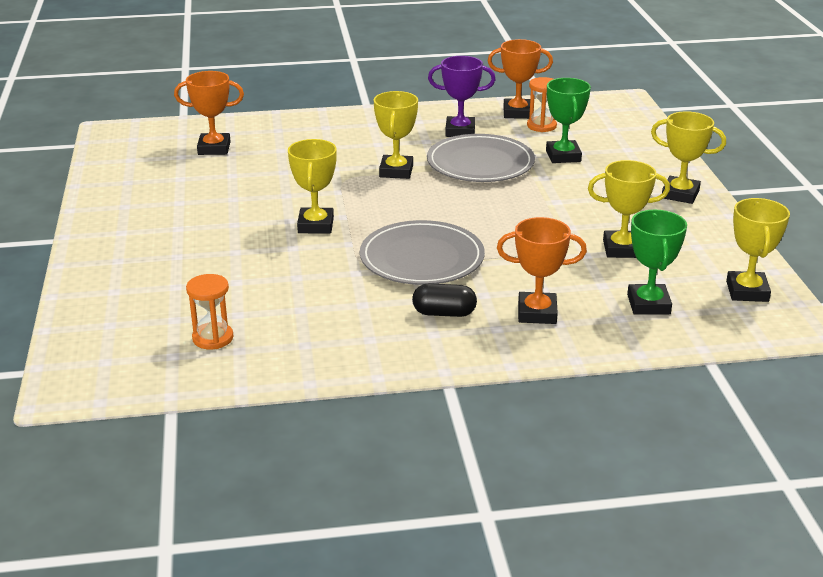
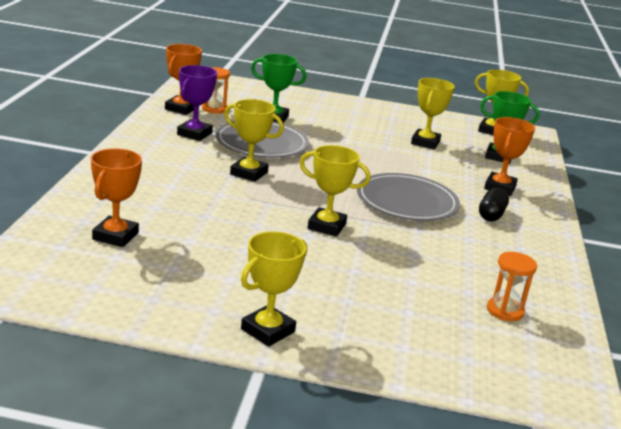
camera: 75 degrees left, 5 degrees down
yellow trophy [651,111,726,204] -> yellow trophy moved to [241,231,307,347]

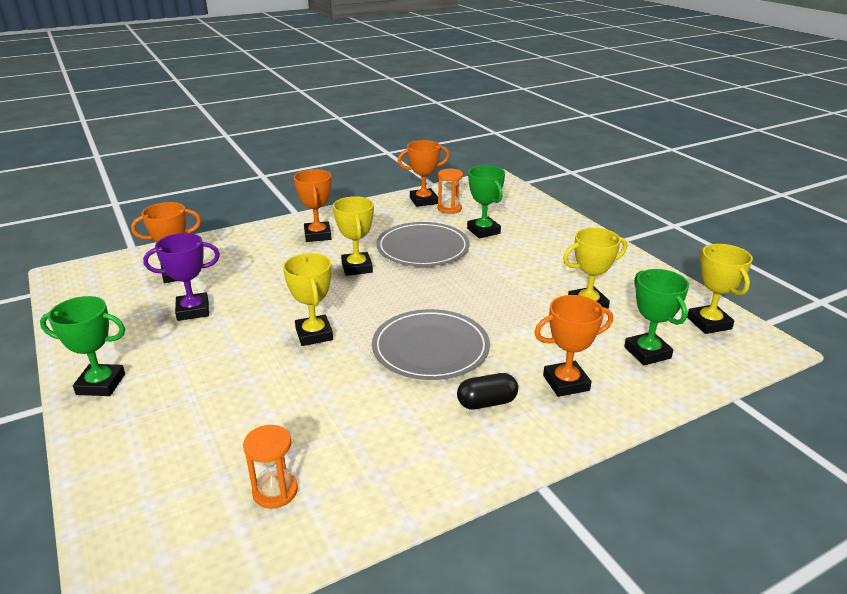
camera: 55 degrees right, 5 degrees up
purple trophy [177,65,217,141] -> purple trophy moved to [143,233,220,321]
yellow trophy [241,231,307,347] -> green trophy [40,296,125,396]
none -> orange trophy [294,169,331,242]

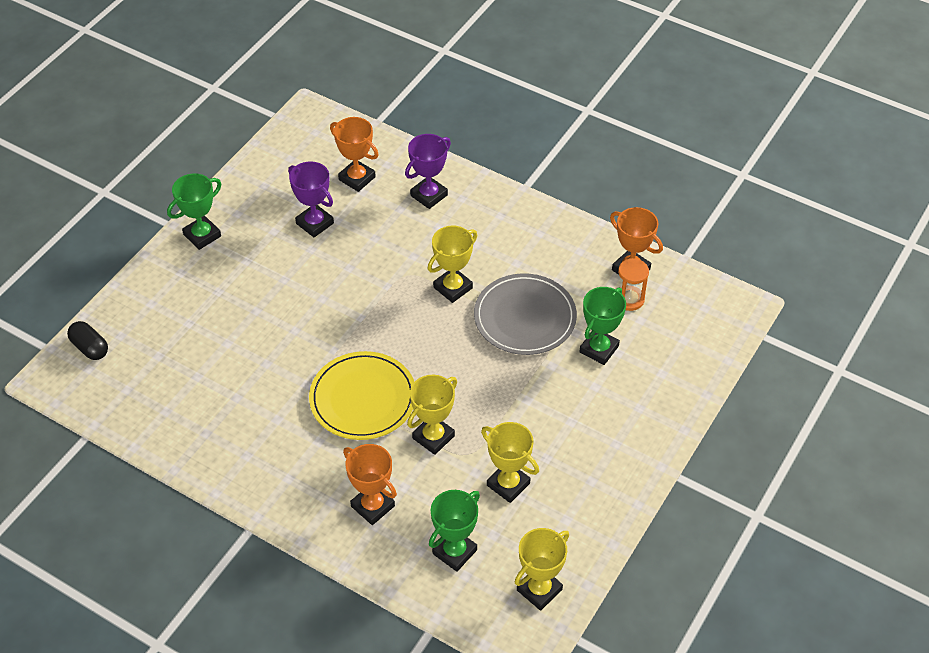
camera: 60 degrees right, 20 degrees up
green trophy [40,296,125,396] -> green trophy turned 75 degrees clockwise [167,173,221,250]
orange hourglass [243,425,298,509] -> none
yellow trophy [283,253,333,346] -> yellow trophy moved to [407,375,457,455]
orange trophy [294,169,331,242] -> none
grey plate [372,309,490,380] -> yellow plate [309,351,414,440]
black capsule [457,373,518,410] -> black capsule moved to [67,321,108,360]
none -> purple trophy [405,134,451,209]

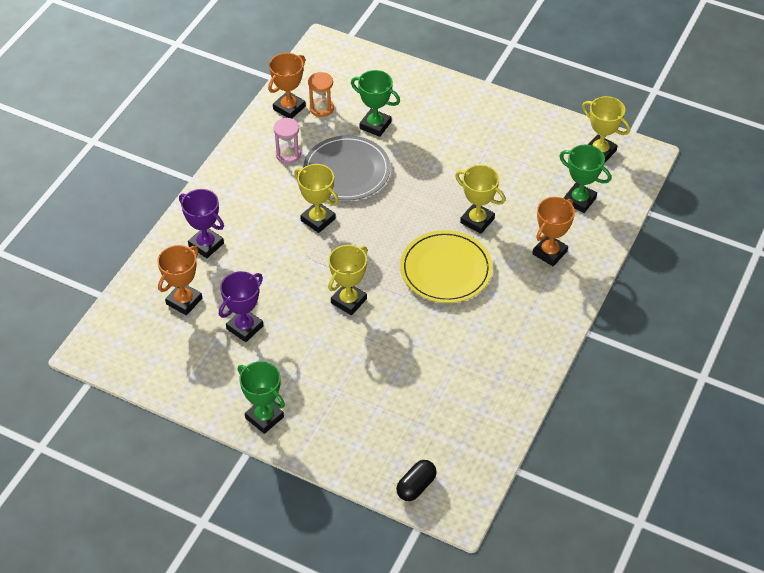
camera: 95 degrees left, 0 degrees up
yellow trophy [481,422,539,503] -> yellow trophy moved to [328,245,367,315]
none -> pink hourglass [273,118,301,164]

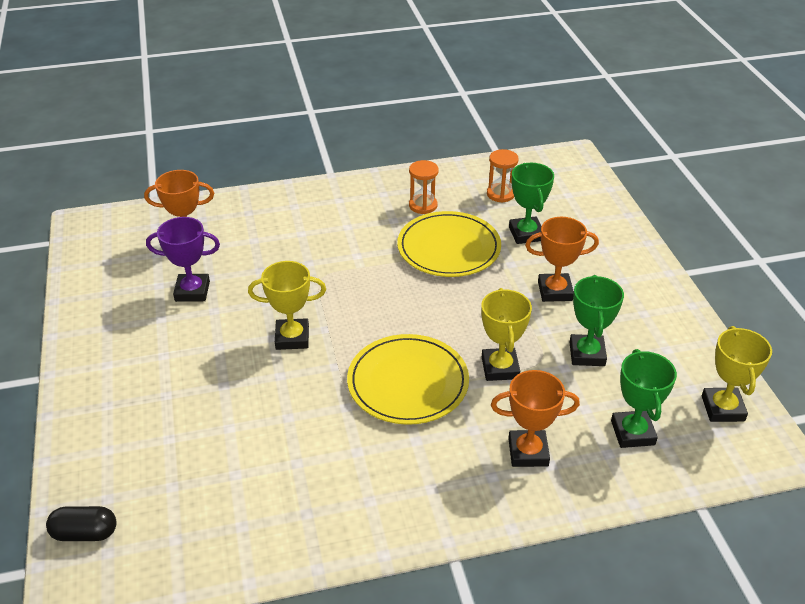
camera: 50 degrees right, 10 degrees down
purple trophy [179,189,224,258] -> none
green trophy [238,361,285,434] -> green trophy moved to [569,275,624,366]
orange trophy [268,53,306,119] -> orange trophy moved to [525,217,599,302]
pink hourglass [273,118,301,164] -> orange hourglass [409,160,439,214]
yellow trophy [294,164,339,233] -> none
grey plate [303,135,391,201] -> yellow plate [397,211,501,277]

